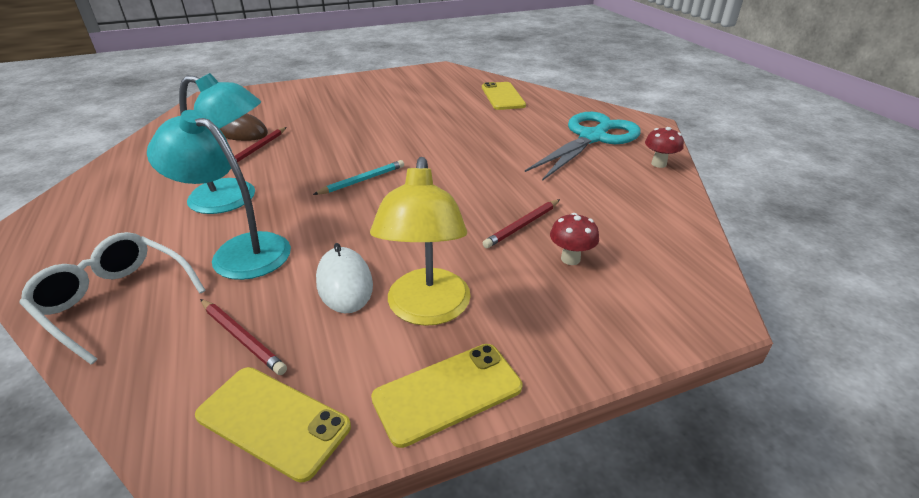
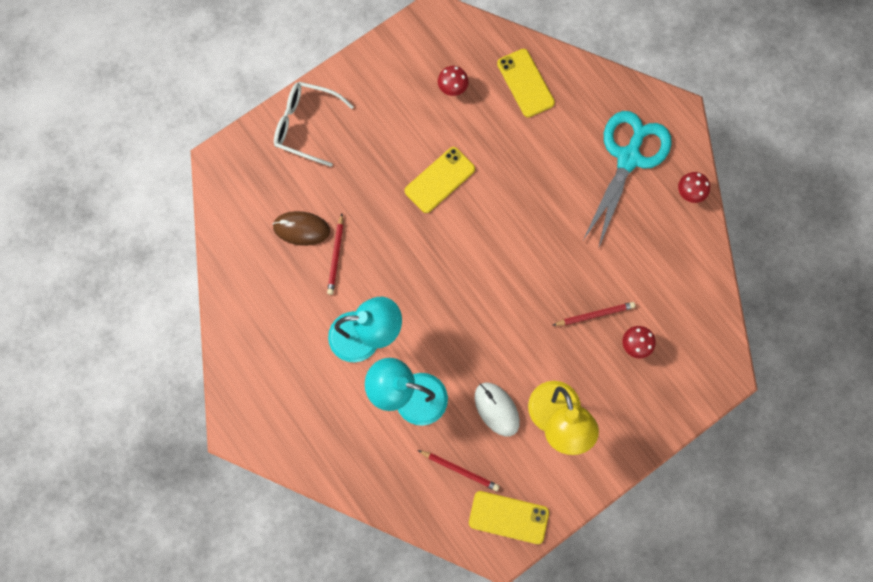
camera: 15 degrees left, 40 degrees up
white glasses [19,232,206,364] -> white glasses moved to [274,82,354,167]
turquoise pencil [313,160,404,195] -> none
yellow phone [371,344,522,448] -> yellow phone moved to [405,147,475,213]
red pencil [483,199,560,248] -> red pencil turned 135 degrees counterclockwise [553,302,635,326]
none -> red mushroom [438,66,469,96]

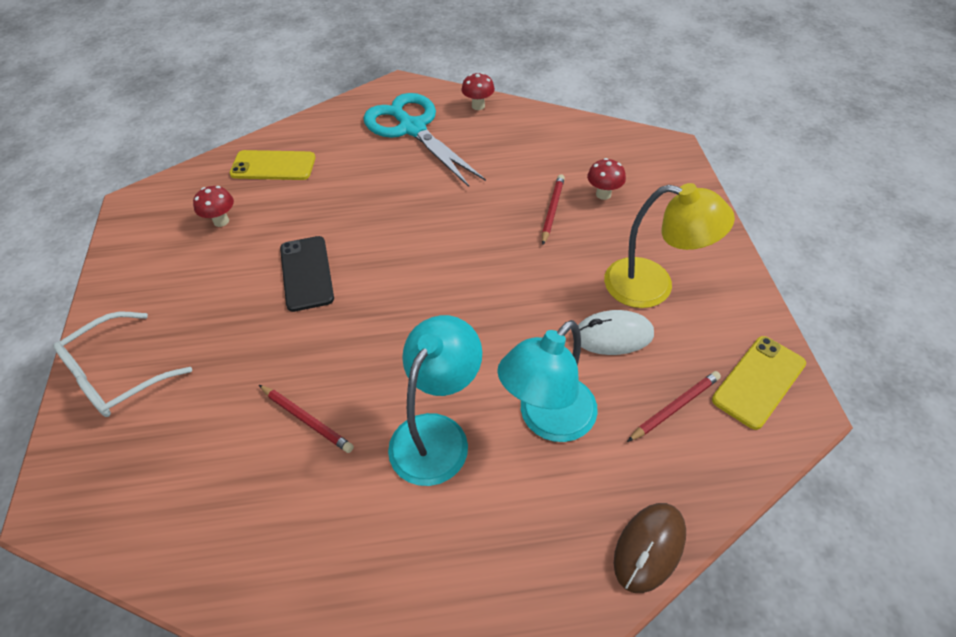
camera: 60 degrees left, 25 degrees down
brown mouse [272,211,330,246] -> brown mouse moved to [614,503,686,593]
yellow phone [405,147,475,213] -> black phone [280,236,334,312]

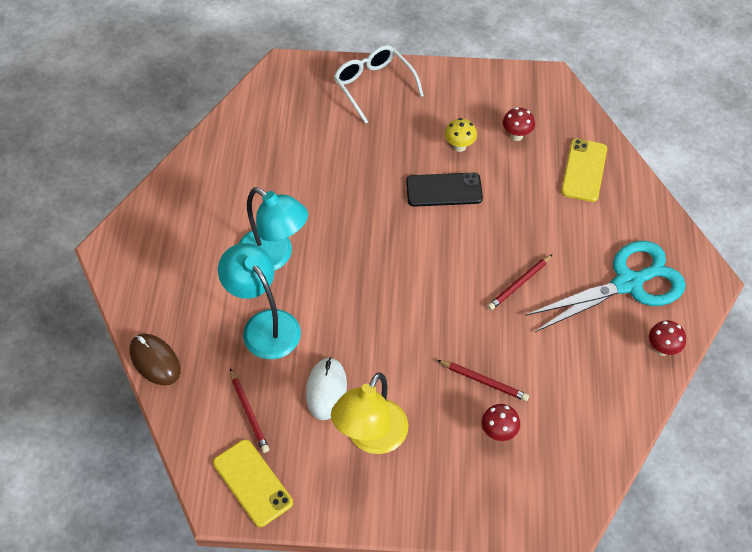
camera: 100 degrees right, 5 degrees up
red pencil [259,385,354,453] -> red pencil moved to [487,254,553,310]
none -> yellow mushroom [445,118,477,152]

